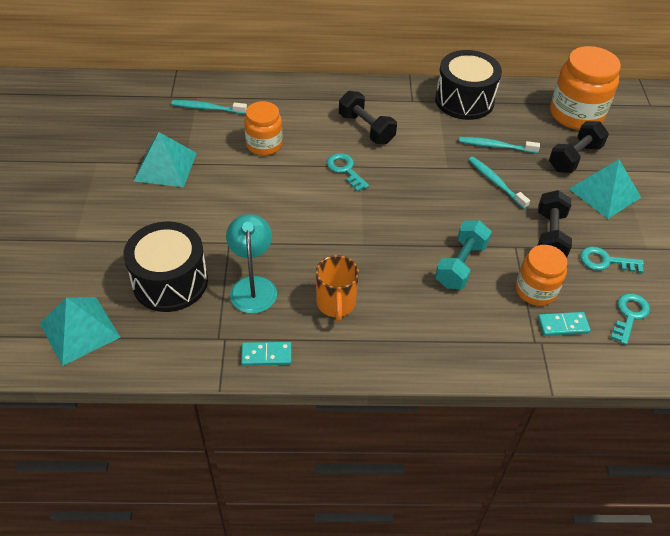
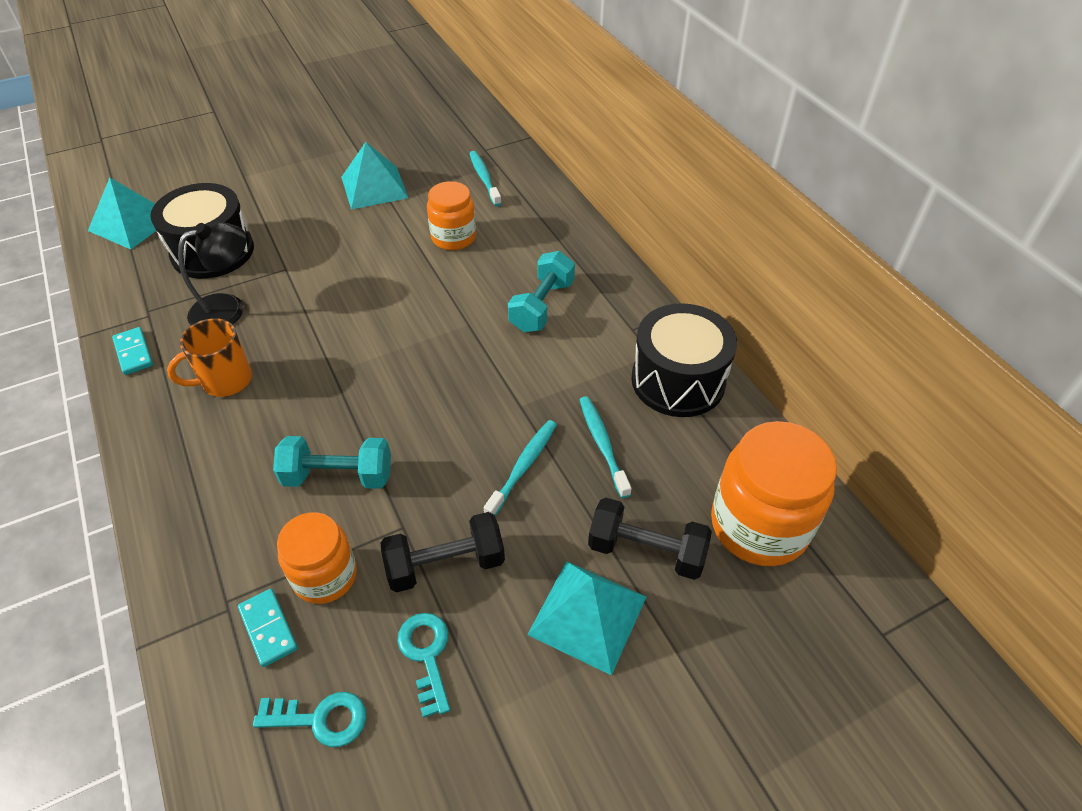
camera: 65 degrees right, 0 degrees up
turquoise lamp [226,214,277,314] -> black lamp [178,222,247,325]
turquoise key [327,153,369,192] -> none
black dumbbell [339,91,397,144] -> turquoise dumbbell [508,251,575,332]

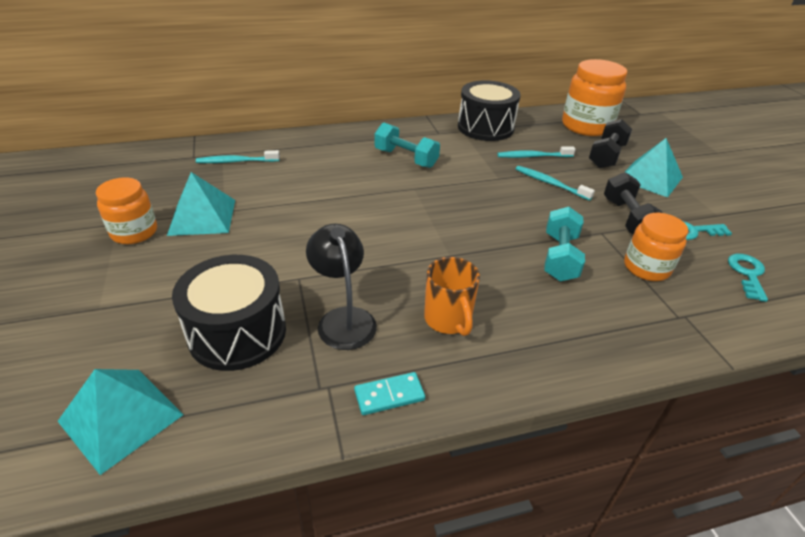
camera: 80 degrees left, 10 degrees down
turquoise domino [238,589,298,667] -> none
orange jar [427,181,476,250] -> orange jar moved to [96,177,157,244]

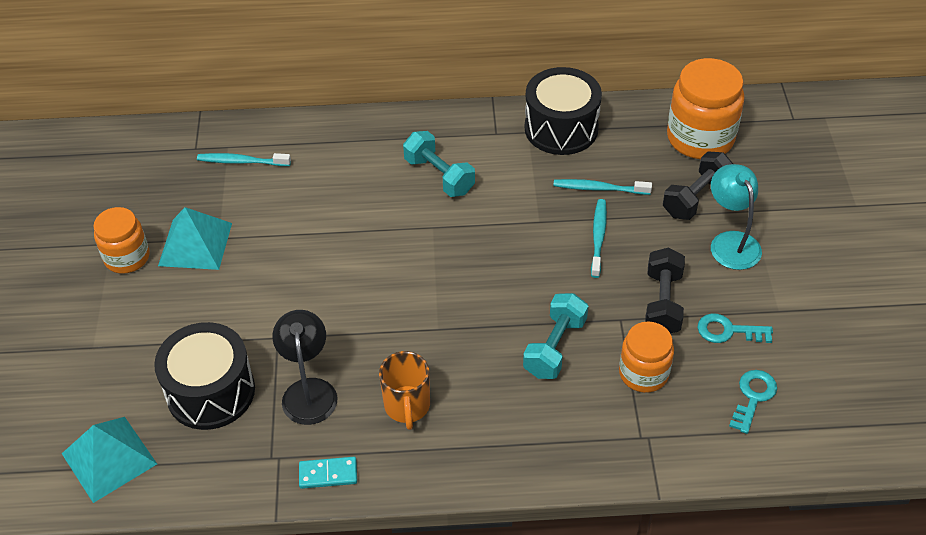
camera: 15 degrees right, 10 degrees up
turquoise toothbrush [516,166,595,201] -> turquoise toothbrush turned 45 degrees clockwise [591,199,607,278]
turquoise pyramid [625,138,683,198] -> turquoise lamp [711,164,762,270]

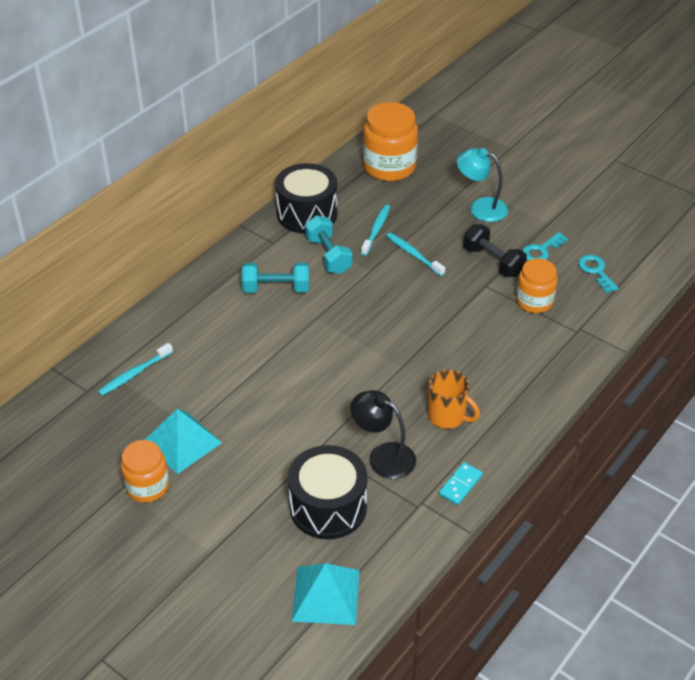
camera: 50 degrees left, 5 degrees down
turquoise dumbbell [523,293,588,379] -> turquoise dumbbell moved to [305,215,352,274]
turquoise toothbrush [553,179,652,195] -> turquoise toothbrush turned 150 degrees clockwise [361,205,390,256]
black dumbbell [663,151,733,220] -> none

